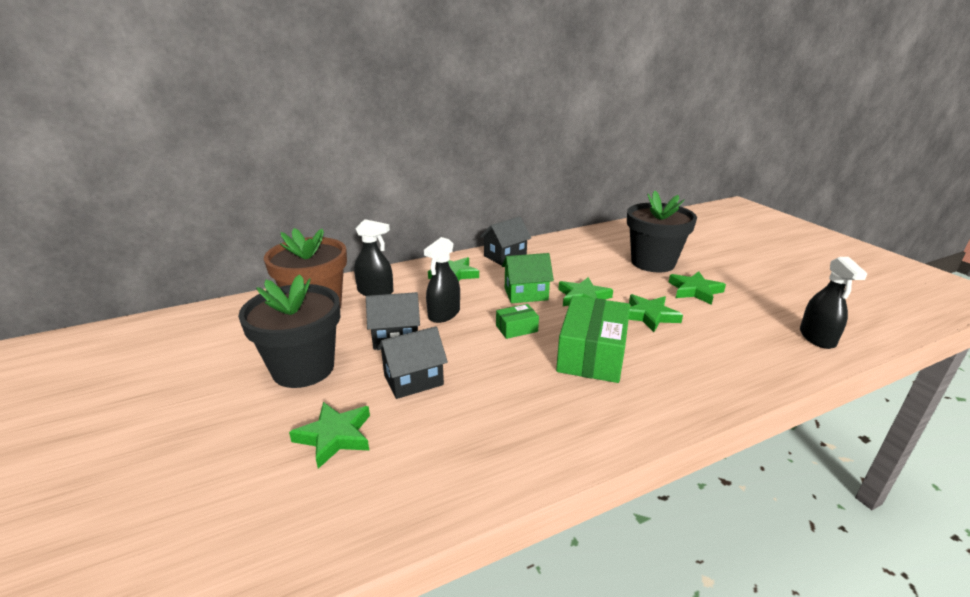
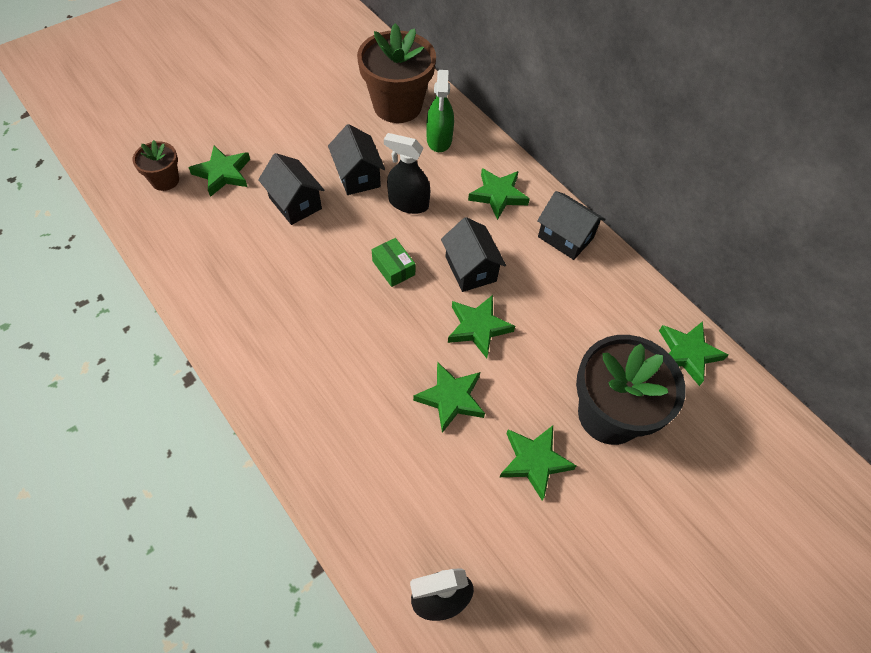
camera: 75 degrees right, 30 degrees up
black flower pot [238,274,341,388] -> none
black spray bottle [354,219,394,296] -> green spray bottle [426,70,454,152]
green house [502,253,554,303] -> black house [441,217,506,292]
green box [556,296,630,383] -> none
none -> brown flower pot [133,140,179,191]
none -> green star [659,321,728,386]

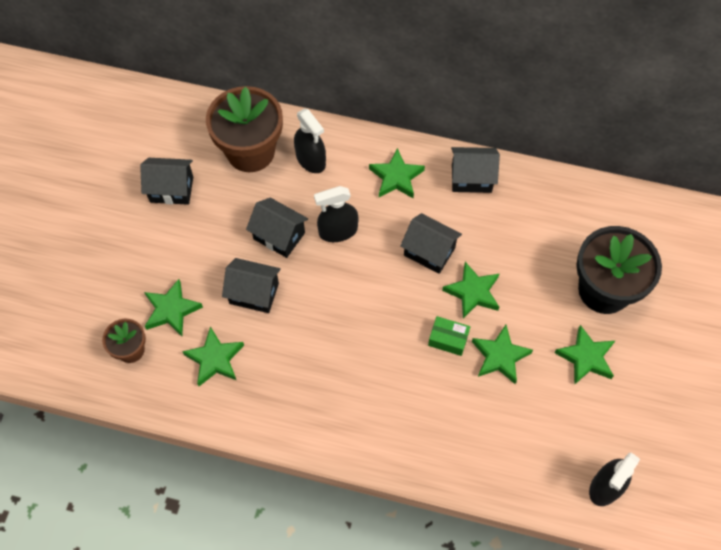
camera: 35 degrees left, 5 degrees up
green box [372,238,415,287] -> green box moved to [428,316,470,356]
green spray bottle [426,70,454,152] -> black spray bottle [294,108,326,173]
green star [659,321,728,386] -> green star moved to [182,326,244,386]
none -> black house [140,158,193,205]

